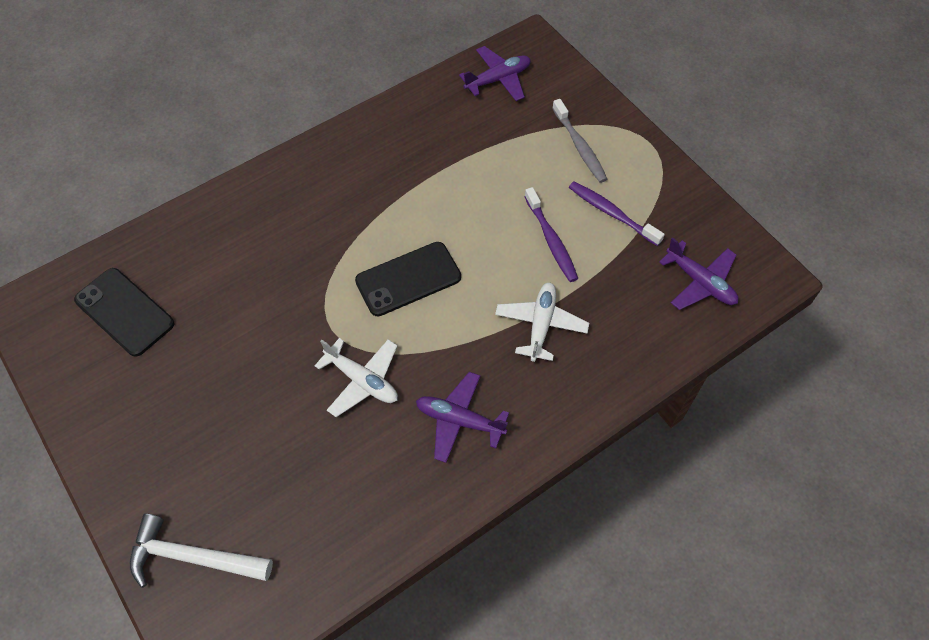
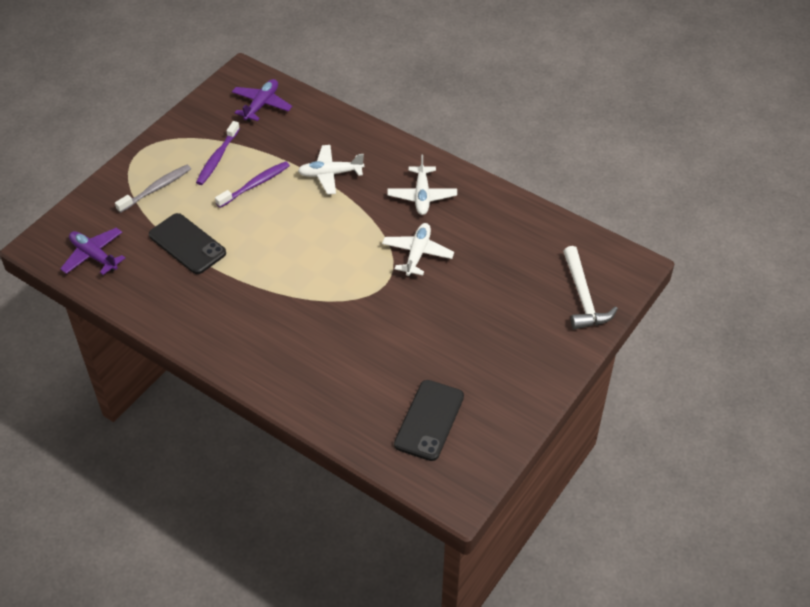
camera: 110 degrees left, 10 degrees down
black phone [355,242,461,316] -> black phone moved to [149,213,226,274]
purple plane [416,372,509,463] -> white plane [387,154,457,215]

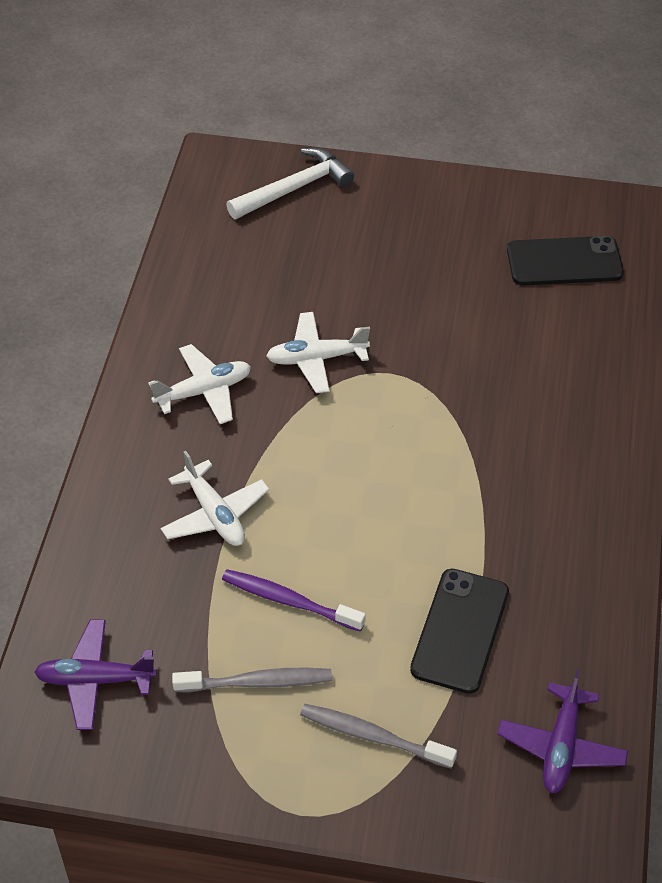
camera: 115 degrees left, 0 degrees up
purple toothbrush [196,121,240,185] -> grey toothbrush [172,668,332,692]

